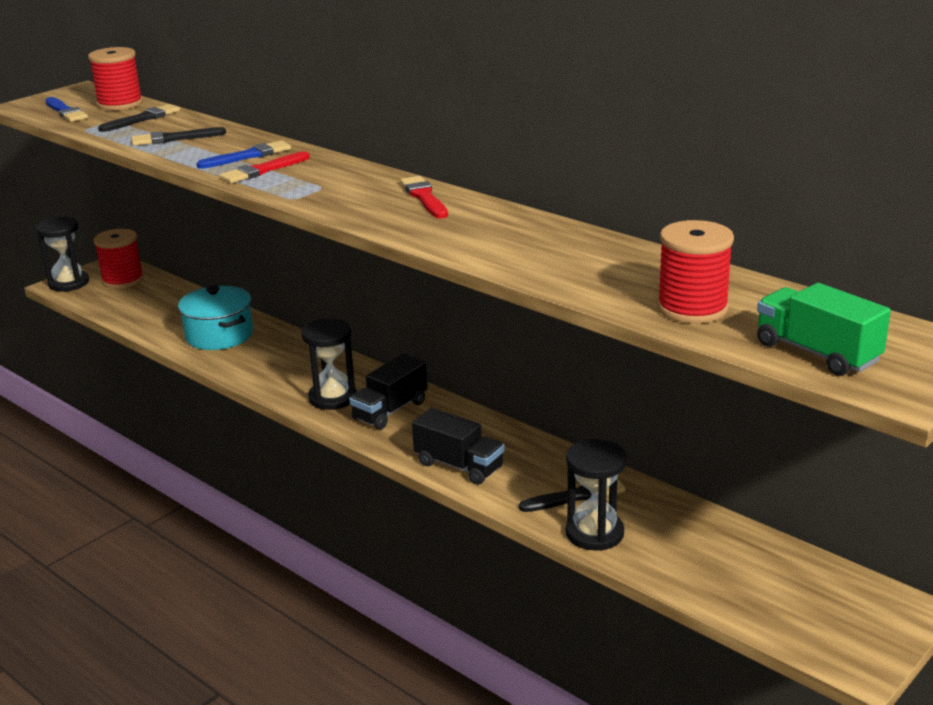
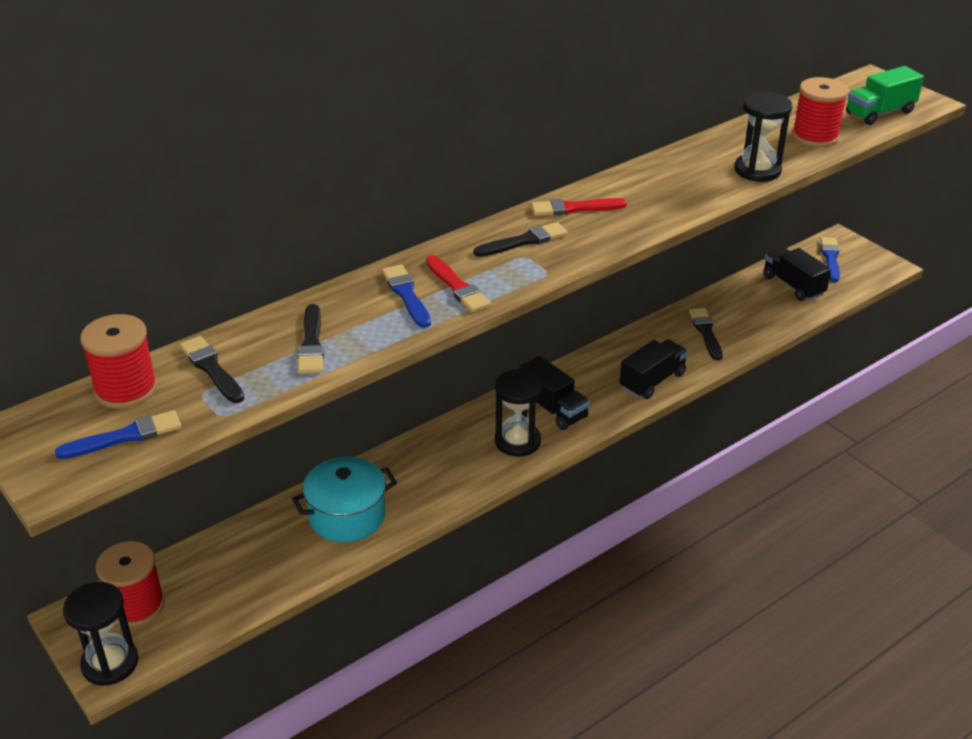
camera: 80 degrees left, 10 degrees up
black hourglass [566,439,627,551] -> black hourglass moved to [734,92,792,182]
none -> black brush [474,222,568,257]
none -> black truck [763,247,831,301]
none -> blue brush [820,237,840,282]

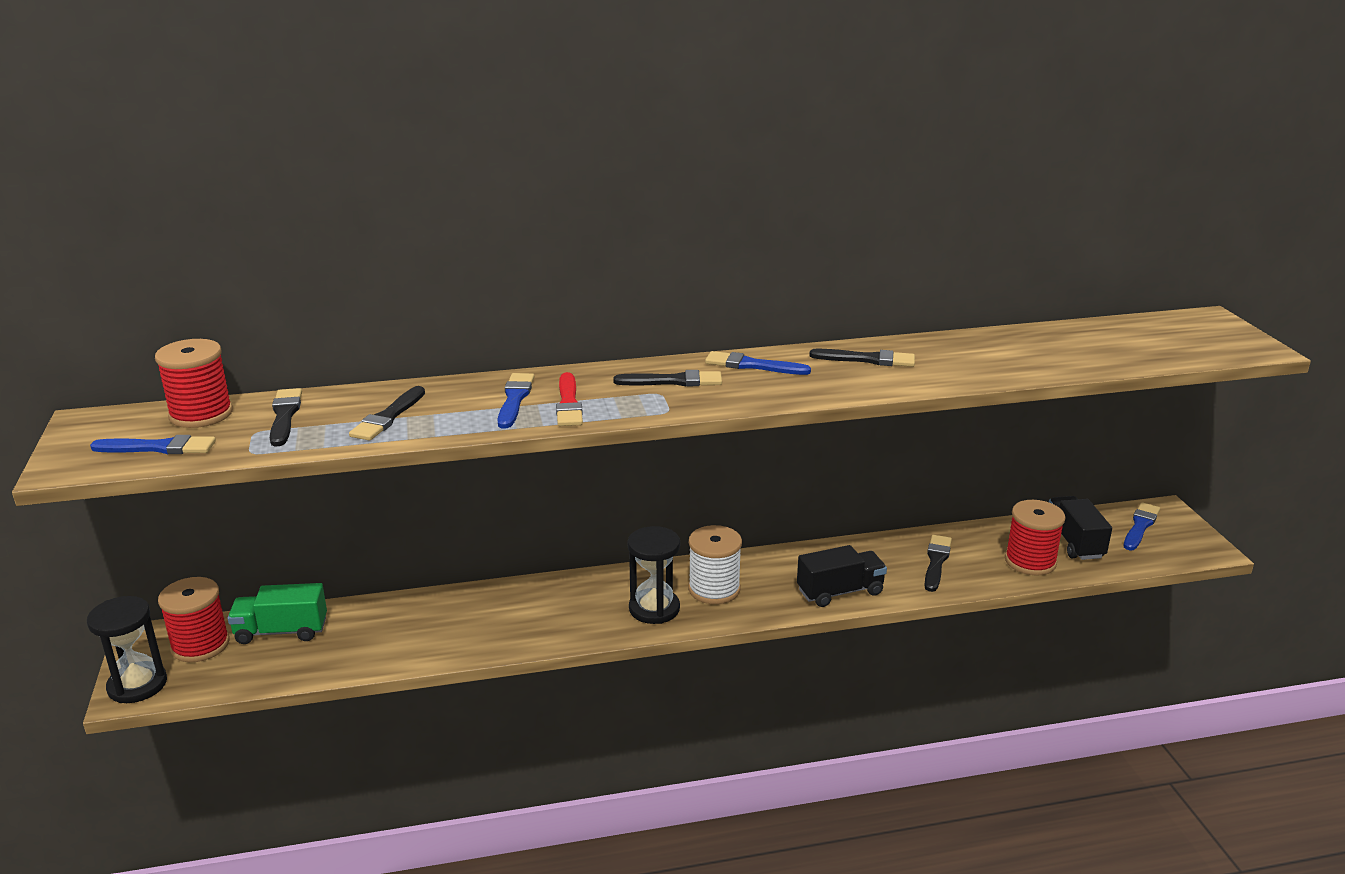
camera: 25 degrees right, 10 degrees down
turquoise pot [292,457,397,542] -> none
black truck [519,356,590,430] -> white spool [688,525,742,604]
red brush [531,198,627,216] -> blue brush [705,351,811,375]
black hourglass [734,92,792,182] -> none
red spool [792,77,849,147] -> red spool moved to [1005,500,1066,576]
green truck [846,66,924,125] -> green truck moved to [228,583,327,644]
none -> black brush [809,349,915,367]

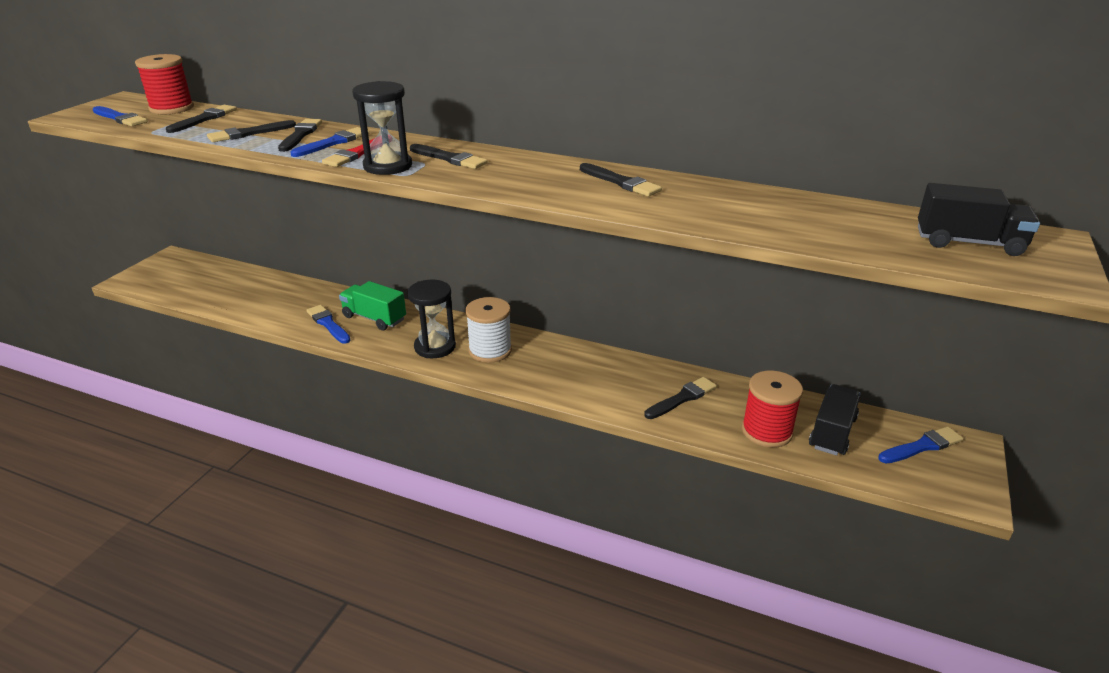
camera: 35 degrees right, 5 degrees up
black hourglass [87,596,167,703] -> black hourglass moved to [352,81,412,175]
red spool [158,577,230,662] -> none
green truck [228,583,327,644] -> green truck moved to [339,281,406,330]
blue brush [705,351,811,375] -> blue brush moved to [306,305,351,344]
black truck [797,545,887,607] -> black truck moved to [918,183,1040,256]
none -> black brush [278,119,322,152]

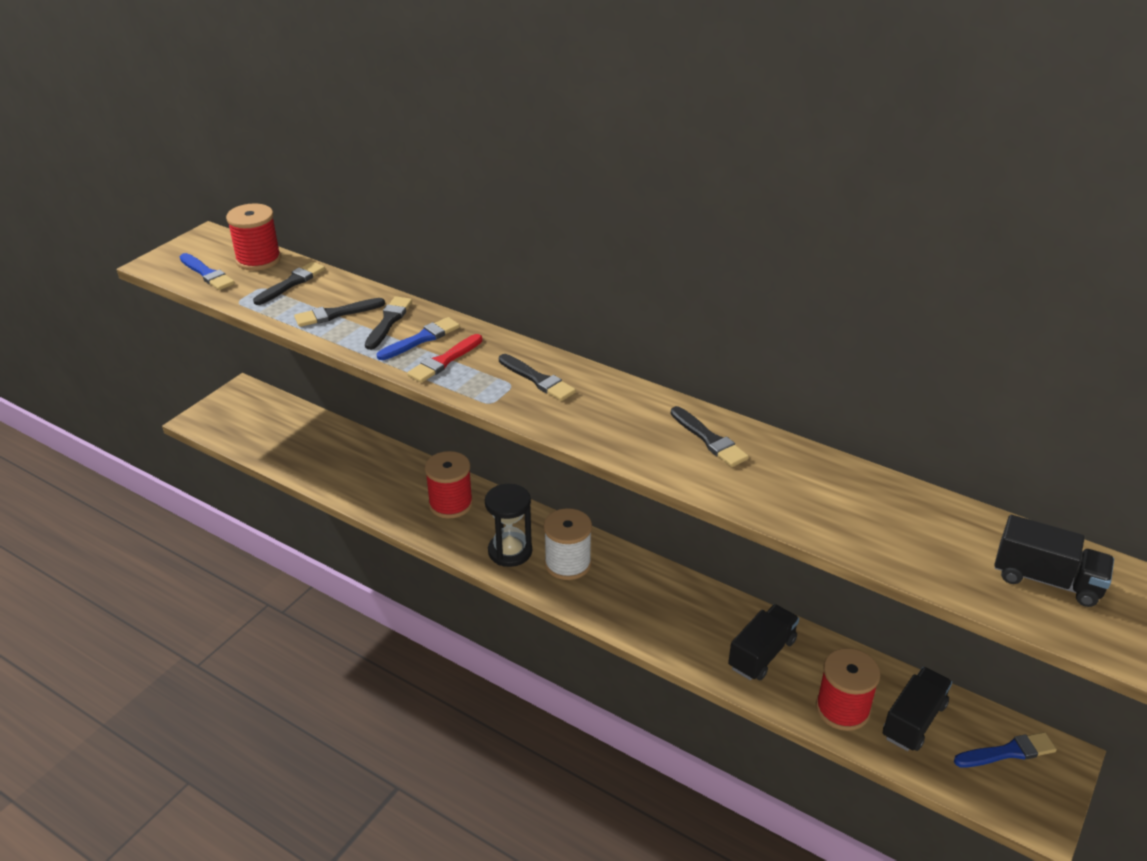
camera: 10 degrees right, 5 degrees up
blue brush [306,305,351,344] -> none
green truck [339,281,406,330] -> red spool [425,451,473,519]
black hourglass [352,81,412,175] -> none
black brush [644,377,717,419] -> black truck [728,604,799,680]

